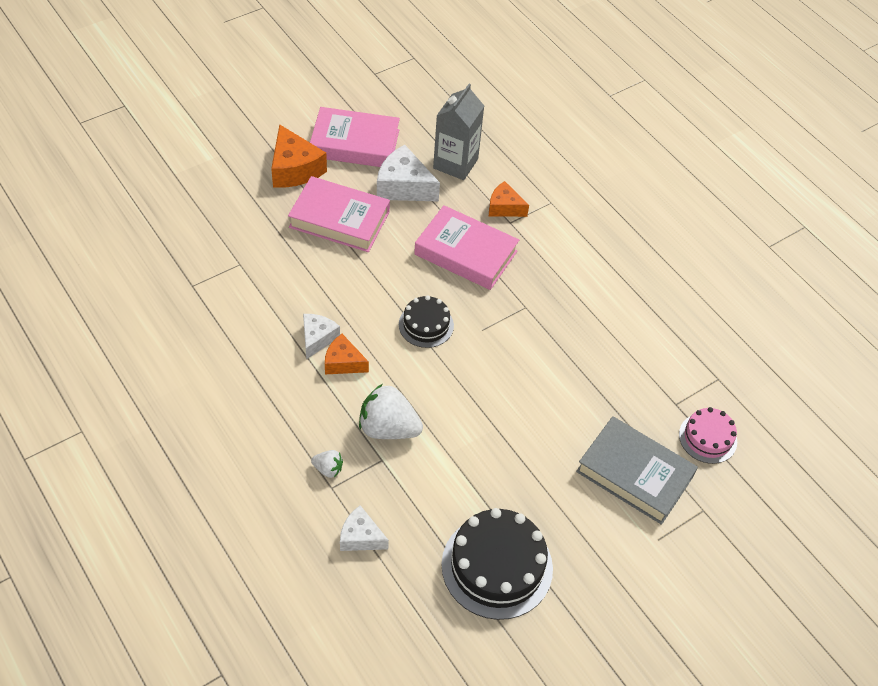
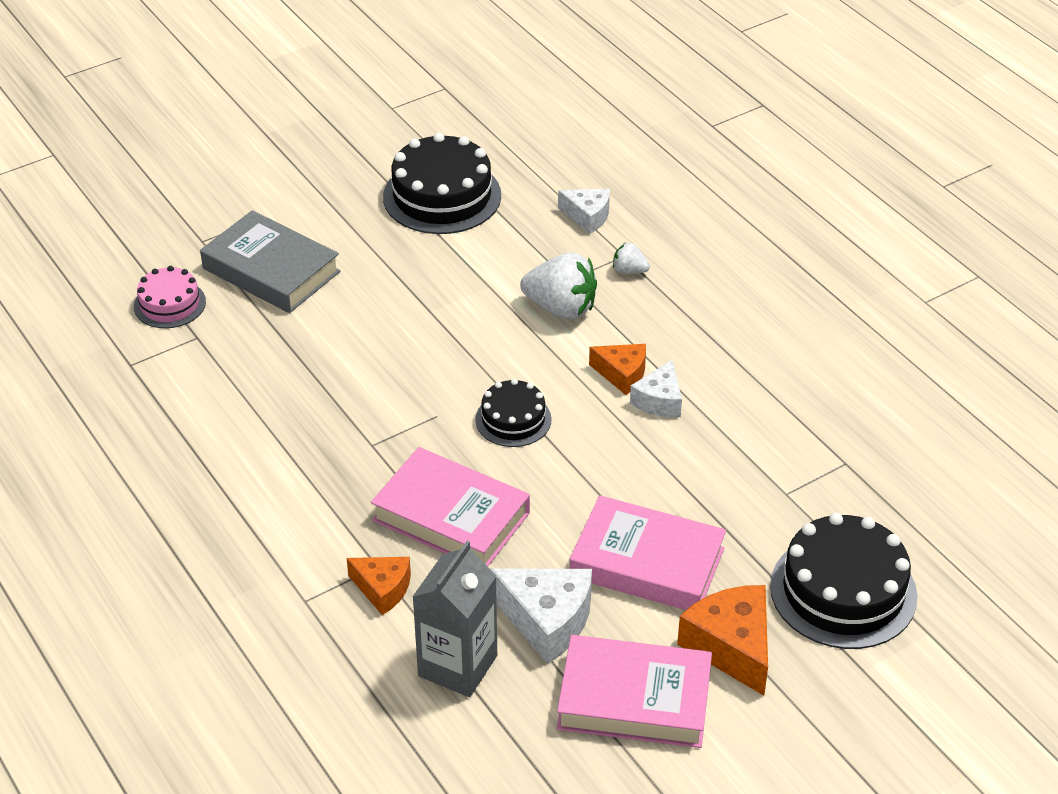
camera: 175 degrees left, 10 degrees down
none -> black cake [770,513,918,649]

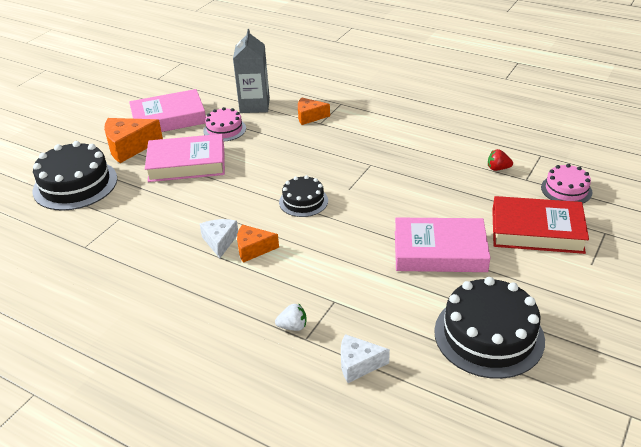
camera: 155 degrees right, 5 degrees down
grey book [200,210,340,313] -> red book [492,196,589,254]
pink book [371,447,530,566] -> pink book moved to [395,218,490,272]
white cheese [491,569,592,664] -> pink cake [203,107,246,142]
white strawberry [520,252,597,320] -> none
orange cheese [677,585,768,696] -> orange cheese turned 120 degrees clockwise [104,118,163,163]
none -> red strawberry [488,149,513,171]

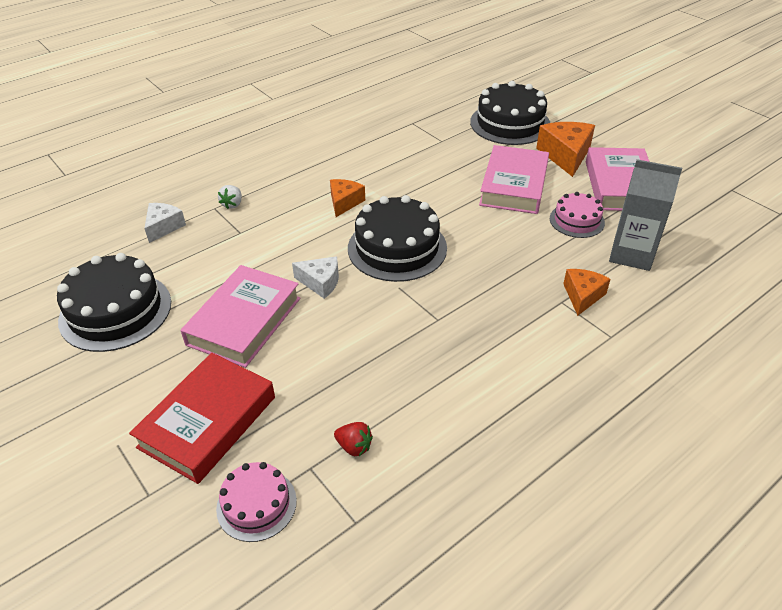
camera: 110 degrees right, 5 degrees up
white cheese [200,219,238,258] -> white cheese moved to [292,256,339,299]
black cake [279,175,328,217] -> black cake [348,195,447,282], size x1.76
red strawberry [488,149,513,171] -> red strawberry turned 90 degrees clockwise [334,422,373,456]

